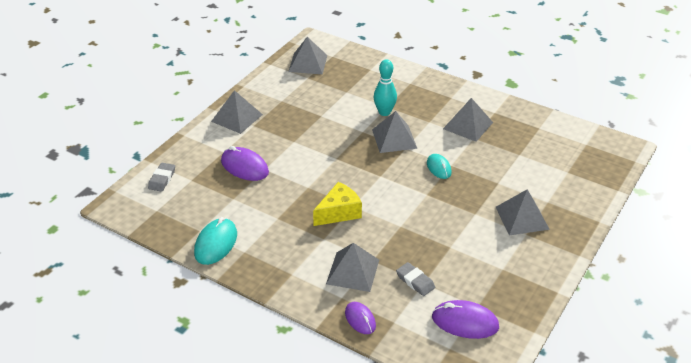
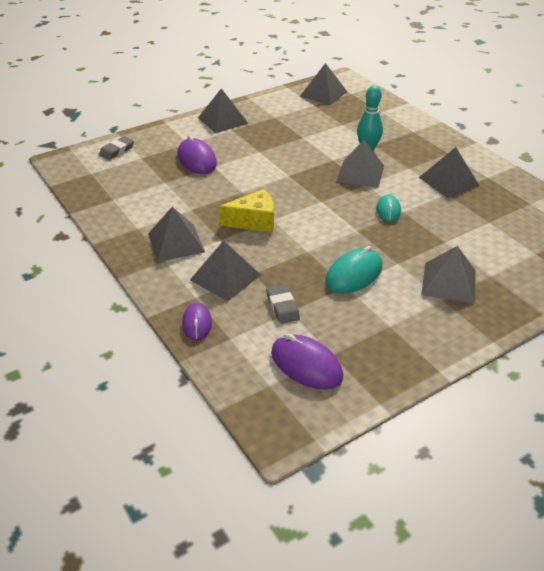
camera: 25 degrees right, 0 degrees up
turquoise mouse [194,217,237,265] -> turquoise mouse moved to [325,246,382,294]
none -> grey pyramid [148,207,205,262]

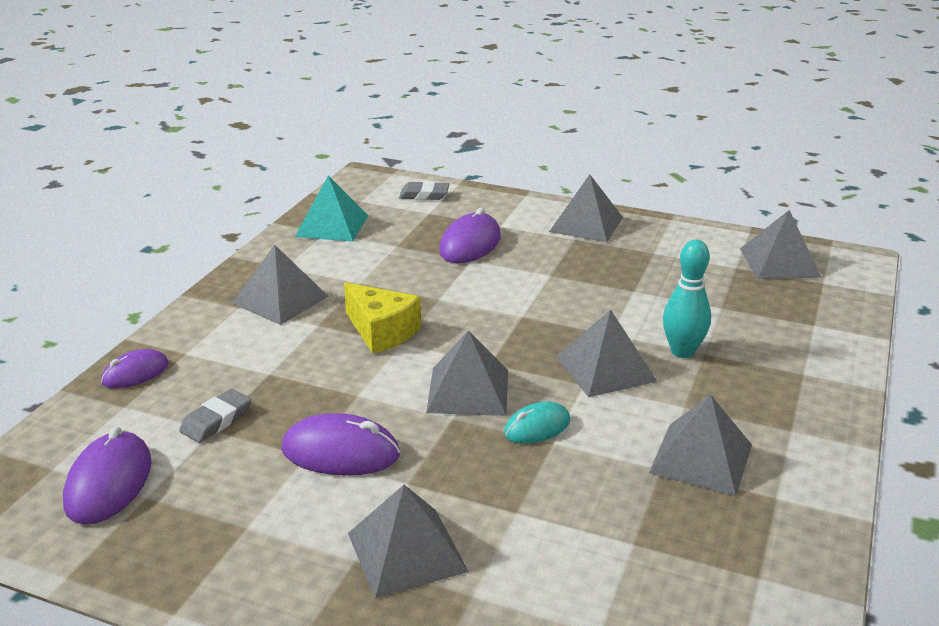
camera: 55 degrees right, 10 degrees down
grey pyramid [190,240,261,301] -> grey pyramid moved to [426,331,508,416]
turquoise mouse [325,246,382,294] -> purple mouse [281,413,400,476]
none -> turquoise pyramid [295,175,368,242]

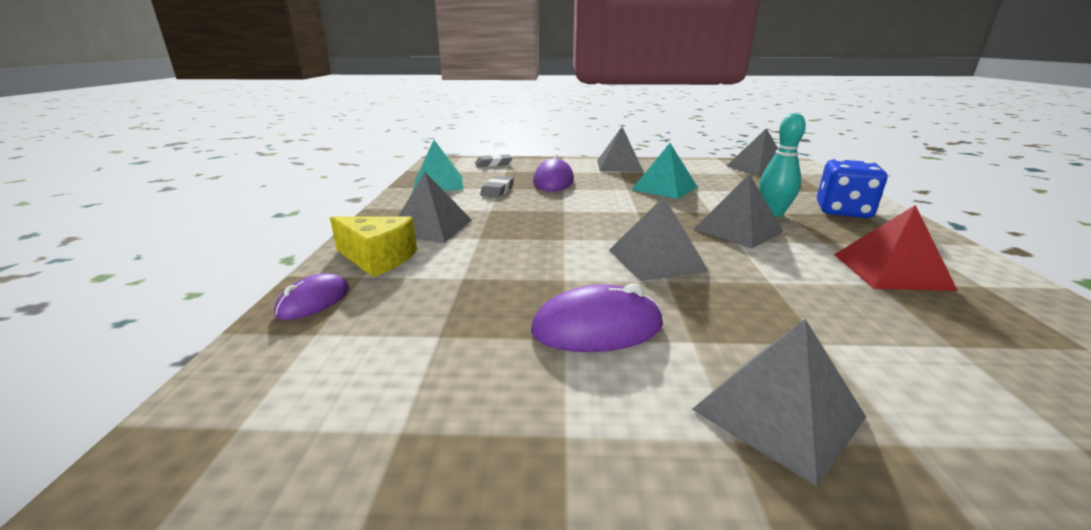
camera: 20 degrees left, 5 degrees down
purple mouse [63,427,152,525] -> none
grey eraser [179,389,251,443] -> grey eraser moved to [480,176,514,198]
yellow cheese [344,282,421,354] -> yellow cheese moved to [330,216,417,277]
turquoise mouse [504,402,570,444] -> none
grey pyramid [649,395,752,496] -> red pyramid [834,205,958,291]
none -> turquoise pyramid [631,143,697,199]
none -> blue dice [817,159,887,218]

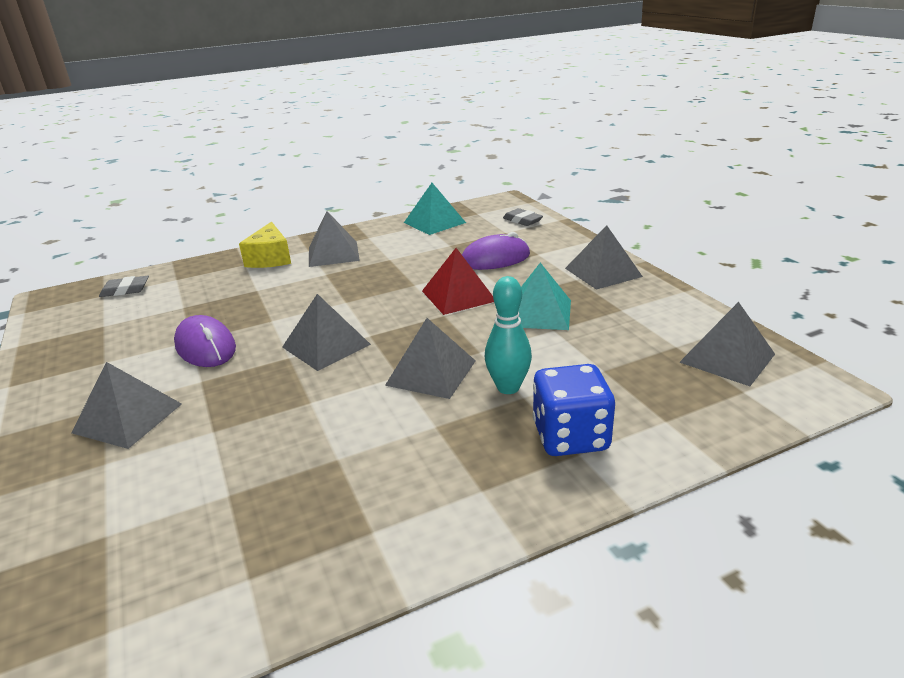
camera: 65 degrees right, 5 degrees up
purple mouse [274,273,349,320] -> none
grey eraser [480,176,514,198] -> grey eraser moved to [99,276,149,297]
red pyramid [834,205,958,291] -> red pyramid moved to [422,248,494,315]

